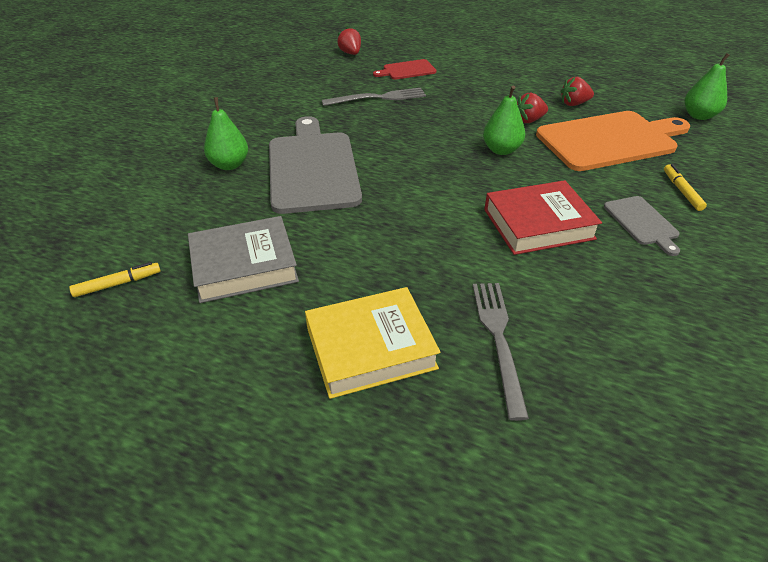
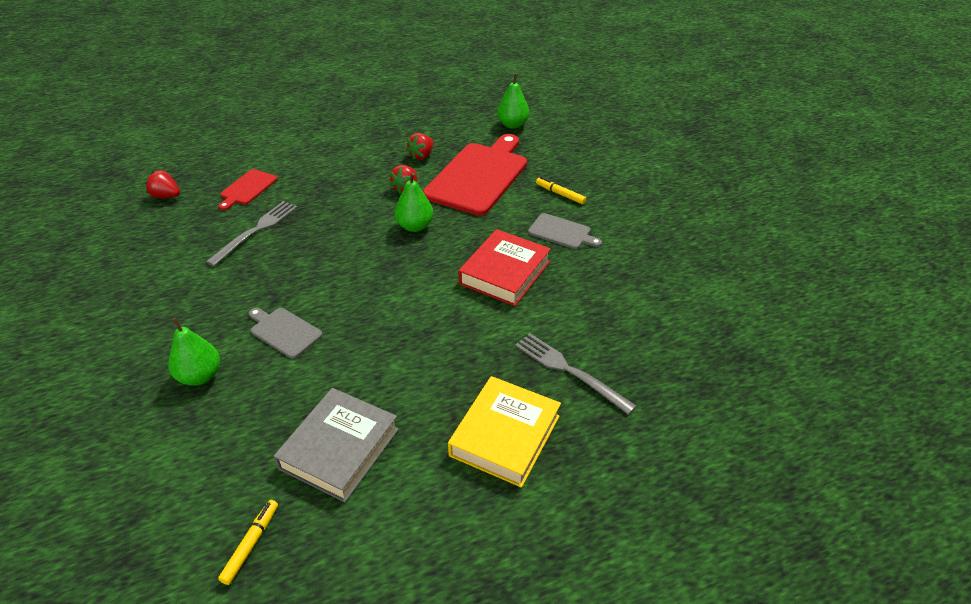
camera: 45 degrees left, 0 degrees up
grey cutting board [269,116,362,214] -> grey cutting board [249,308,323,359], size x0.48
orange cutting board [536,111,690,171] -> red cutting board [423,134,527,216]

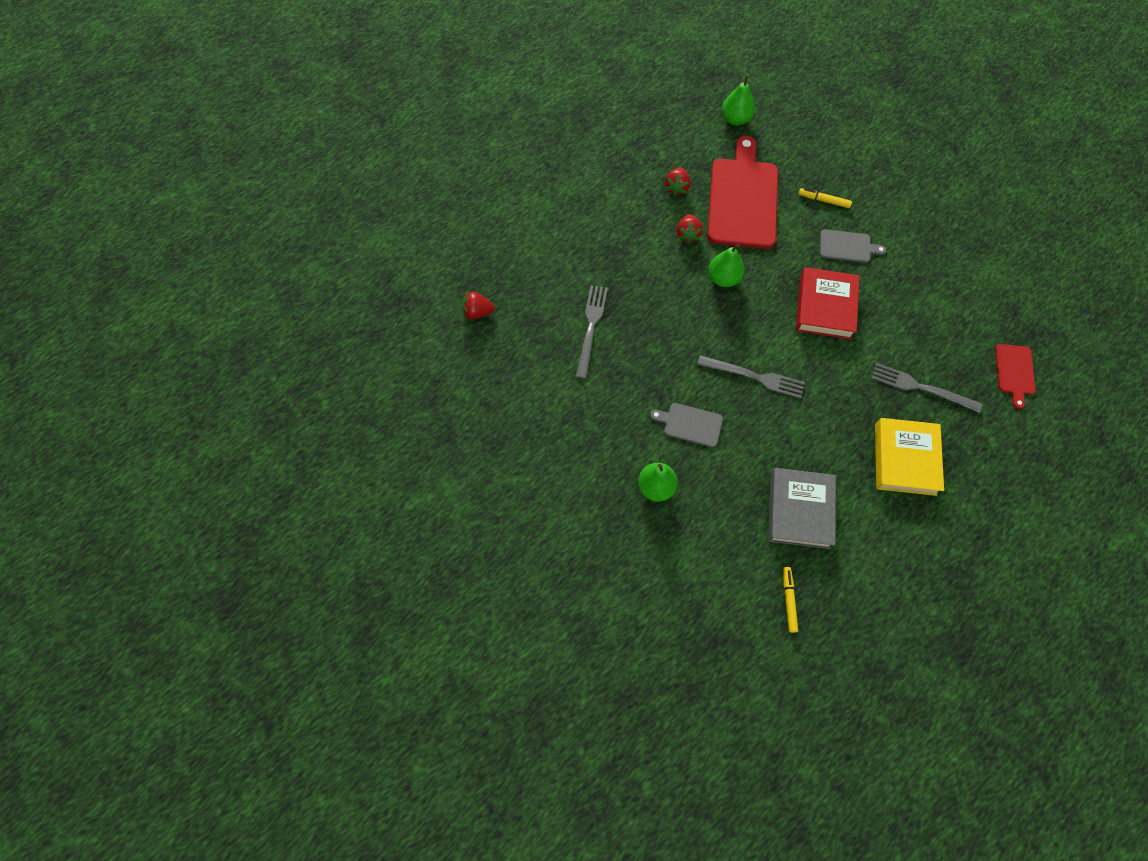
camera: 20 degrees left, 25 degrees up
red cutting board [218,169,277,210] -> red cutting board moved to [995,344,1036,409]
none -> grey fork [697,355,805,399]

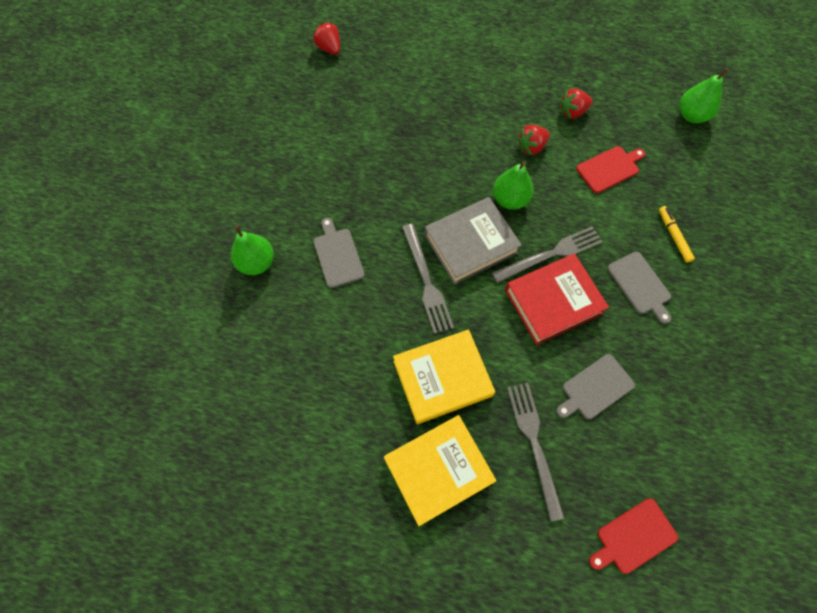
camera: 55 degrees right, 0 degrees up
grey fork [575,285,608,379] -> grey fork moved to [492,226,603,283]
red cutting board [707,136,778,249] -> red cutting board [576,146,645,193], size x0.48
grey book [768,468,836,549] -> grey book moved to [425,197,522,285]
yellow marker [783,567,798,633] -> none
none -> yellow book [393,329,495,424]
none -> grey cutting board [556,354,635,419]

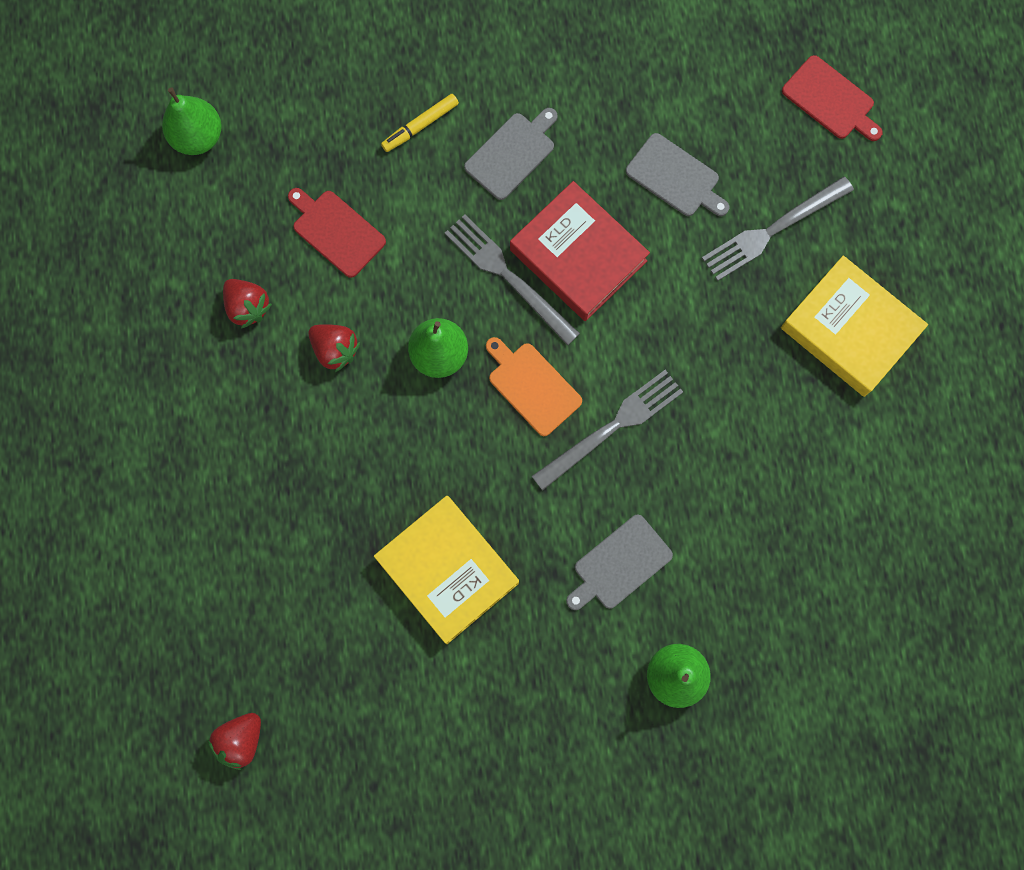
camera: 110 degrees left, 10 degrees up
yellow book [393,329,495,424] -> yellow book moved to [374,496,519,644]
grey book [425,197,522,285] -> orange cutting board [486,337,582,436]

